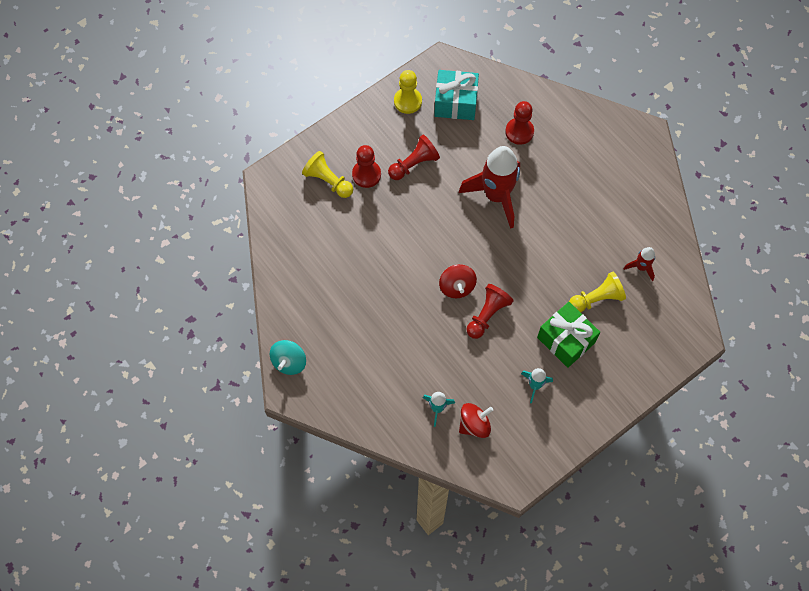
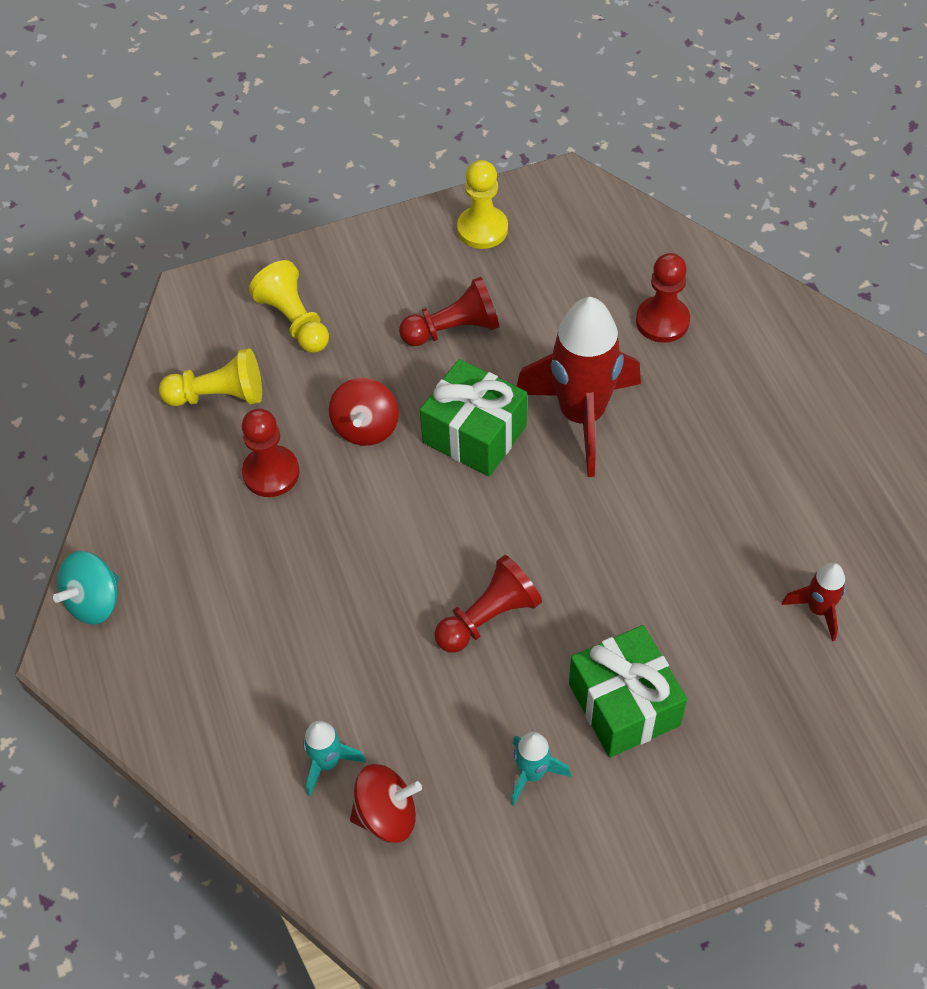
camera: 20 degrees right, 10 degrees down
red pawn [352,145,381,188] -> red pawn moved to [242,409,299,497]
turquoise gift [434,70,479,120] -> none
red spinning top [439,264,477,298] -> red spinning top moved to [329,378,399,446]
yellow pawn [569,272,626,313] -> yellow pawn moved to [159,348,262,406]
none -> green gift [420,359,527,476]

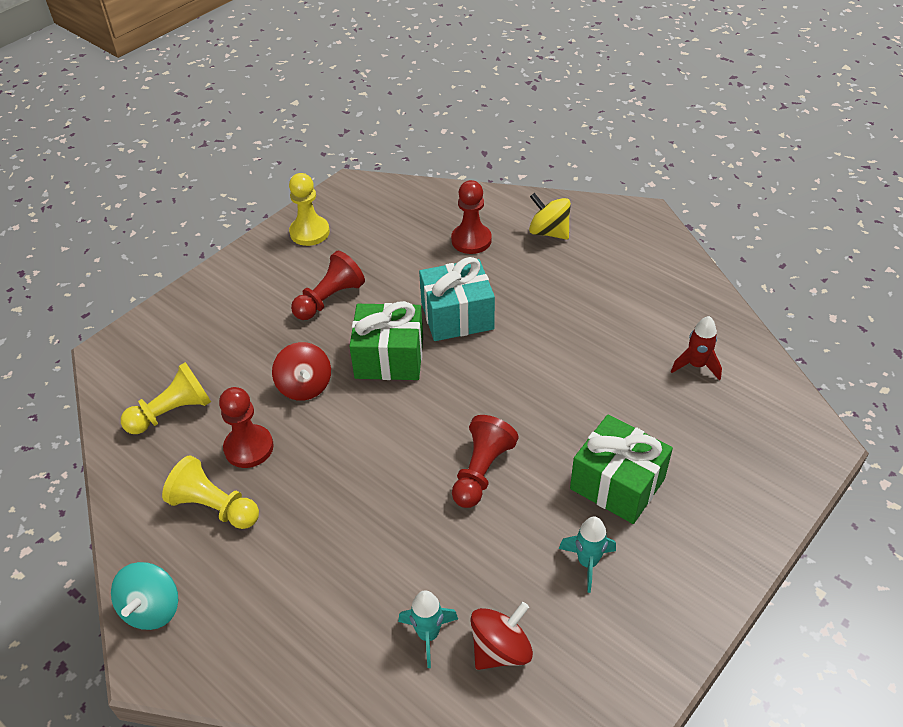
camera: 30 degrees left, 10 degrees down
yellow pawn [249,260,329,353] -> yellow pawn moved to [162,455,259,529]
red rocket [516,297,641,477] -> turquoise gift [419,257,495,341]
none -> yellow spinning top [529,193,571,240]

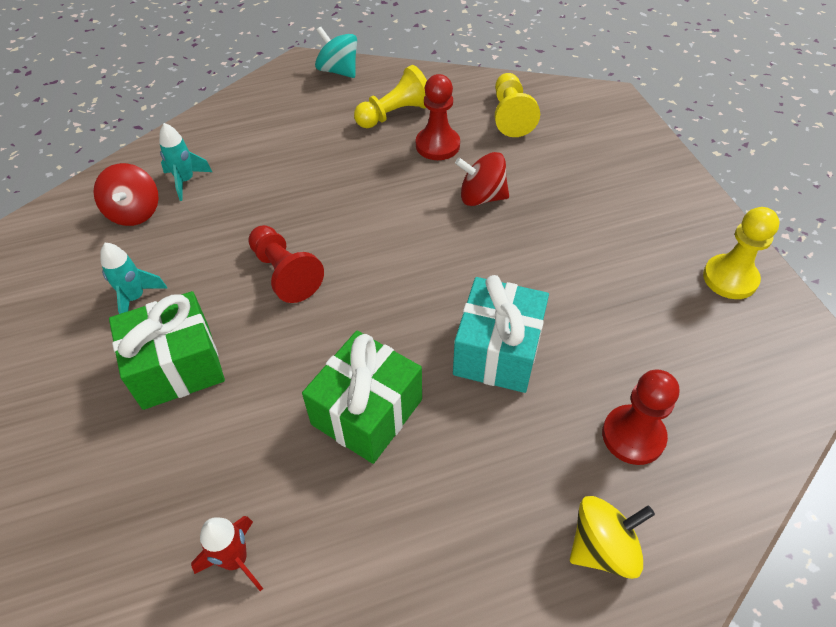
camera: 120 degrees right, 5 degrees up
red pawn [291,251,365,320] -> none
green gift [349,301,423,380] -> green gift moved to [302,331,422,464]

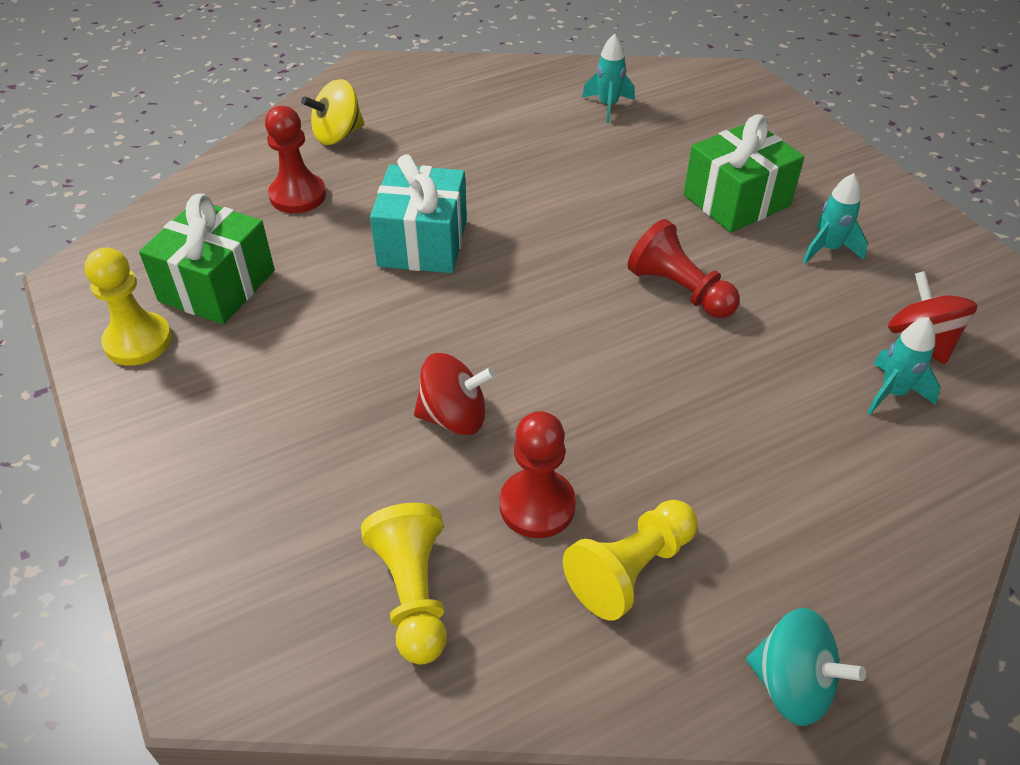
camera: 170 degrees right, 5 degrees down
red rocket [191,516,263,591] -> turquoise rocket [582,33,635,123]
green gift [302,331,422,464] -> green gift moved to [139,194,275,325]

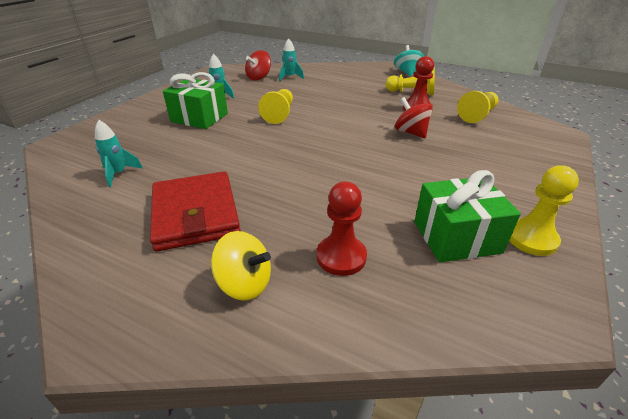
camera: 125 degrees left, 10 degrees down
turquoise gift [370,154,467,273] -> none
red pawn [627,219,740,318] -> yellow pawn [258,89,293,124]
none -> red wallet [150,171,241,252]

